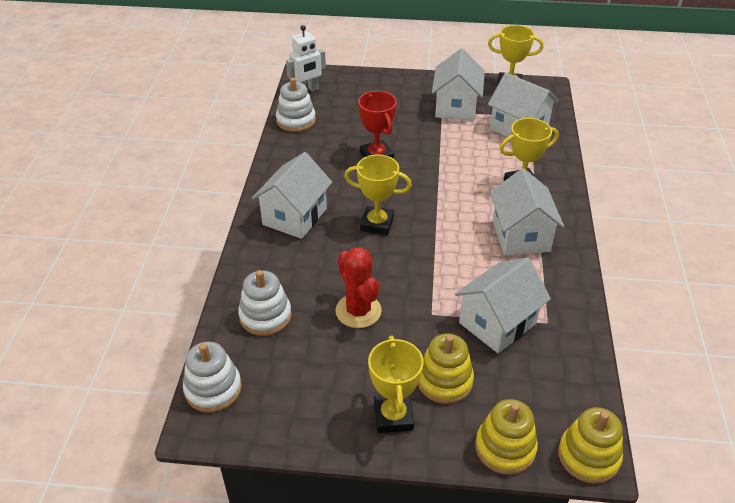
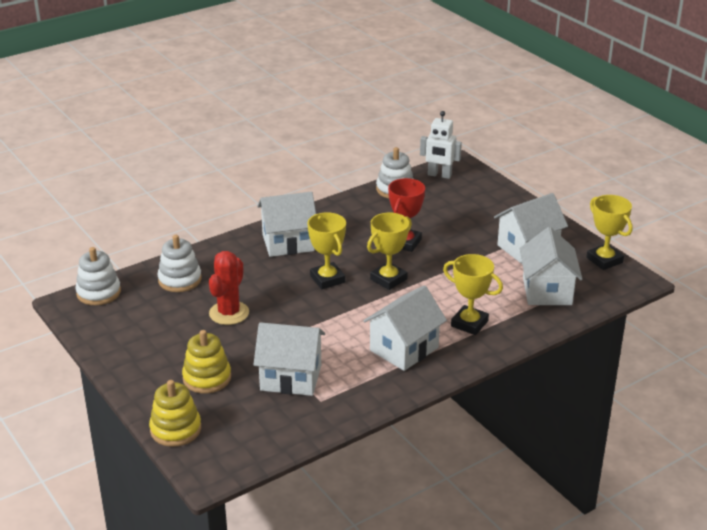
camera: 50 degrees right, 10 degrees down
yellow trophy [368,336,424,433] -> yellow trophy moved to [367,213,412,290]
yellow stacking toy [558,407,623,484] -> none

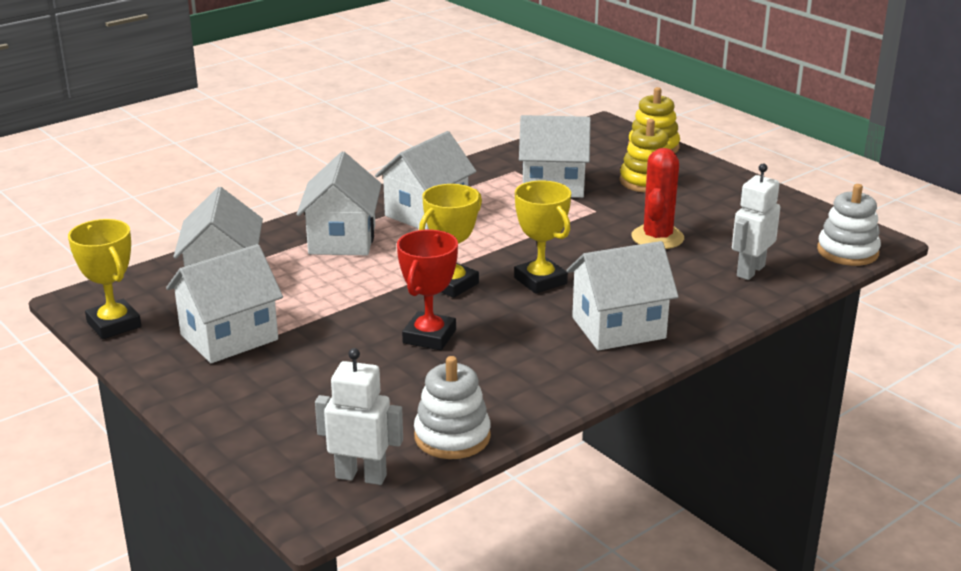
camera: 175 degrees right, 5 degrees down
white stacking toy [157,235,202,292] -> white robot [732,164,780,280]
yellow trophy [443,254,503,335] -> white house [297,152,382,255]

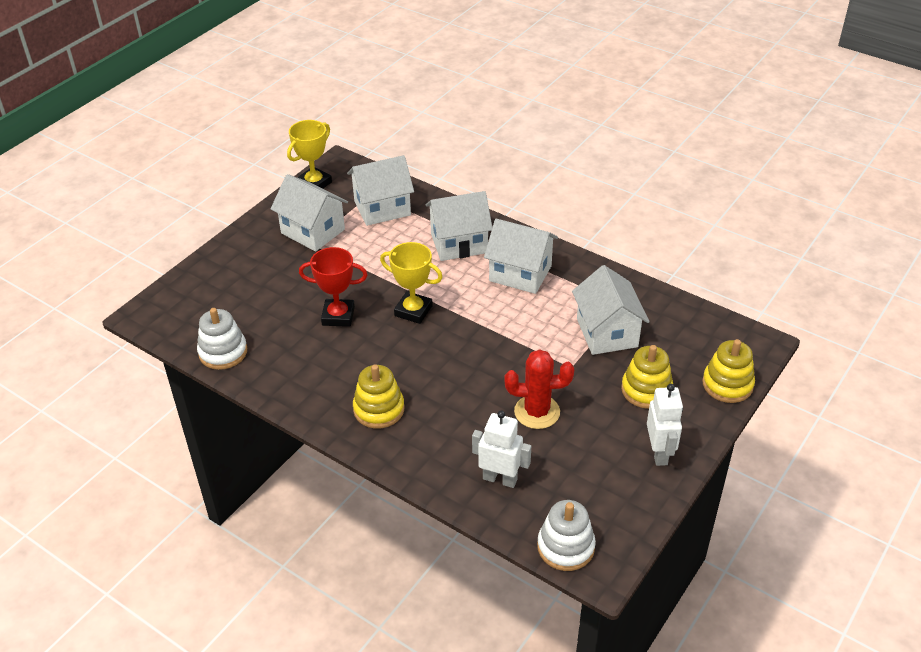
camera: 75 degrees right, 15 degrees up
white robot [315,348,403,485] -> white robot moved to [647,384,683,466]
yellow trophy [514,181,571,294] -> none
white house [567,241,679,351] -> yellow stacking toy [353,364,404,429]

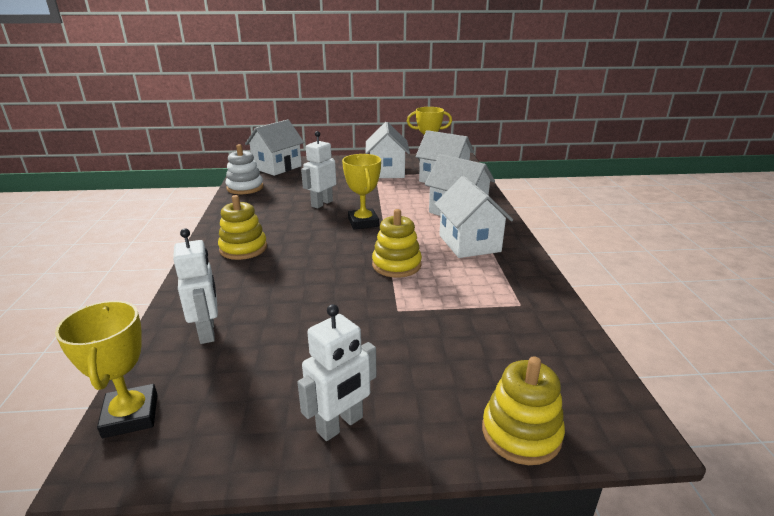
camera: 50 degrees right, 15 degrees down
red trophy [299,247,368,327] -> white robot [301,131,336,208]
red cactus [505,349,574,429] -> none
white stacking toy [537,500,596,571] -> yellow trophy [55,301,158,438]
white house [572,265,650,355] -> white house moved to [245,119,304,176]
yellow stacking toy [621,345,673,409] -> yellow stacking toy moved to [372,209,422,278]

